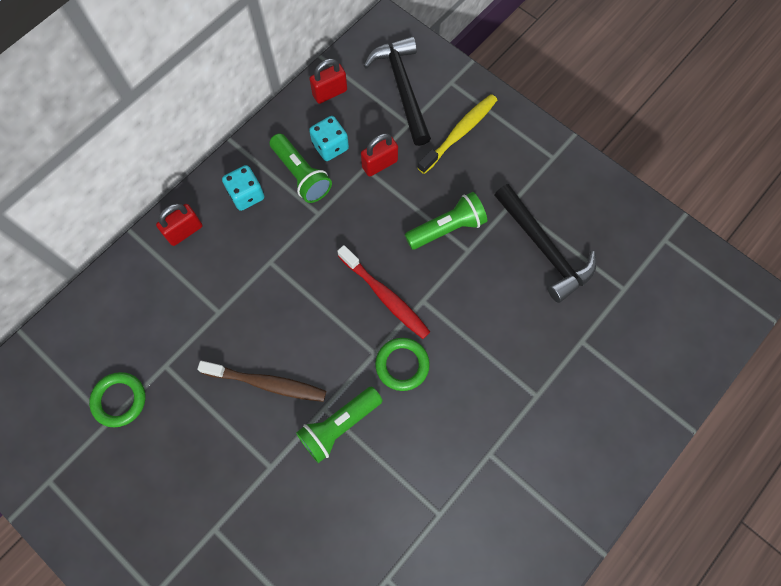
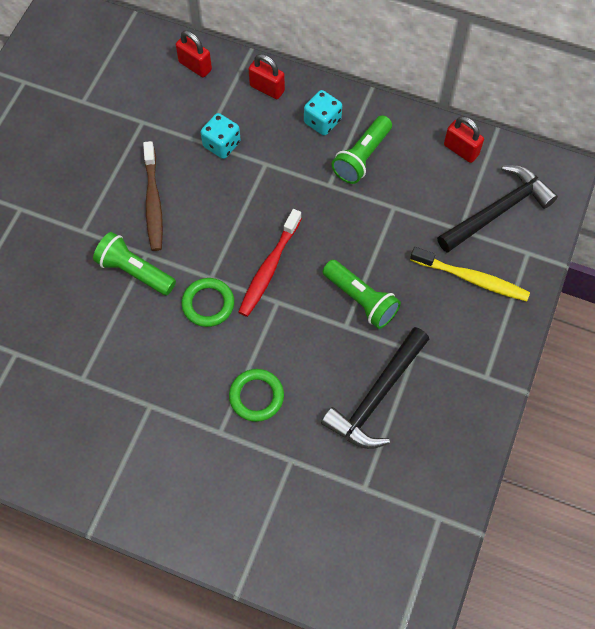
camera: 70 degrees right, 5 degrees down
green ring [89,372,146,427] -> green ring moved to [229,369,284,422]
turquoise dice [309,116,349,161] -> turquoise dice moved to [201,113,241,159]
red padlock [361,133,398,177] -> red padlock moved to [176,30,212,77]

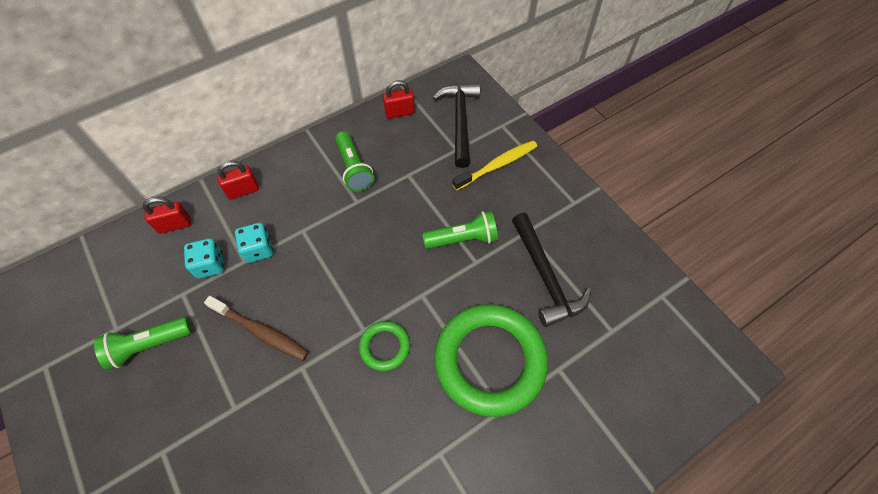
camera: 55 degrees left, 5 degrees down
green flashlight [93,232,176,295] -> green flashlight moved to [94,317,192,370]
green ring [229,369,284,422] -> green ring [434,304,548,417], size x2.16
red toothbrush [239,209,302,317] -> none
turquoise dice [304,90,342,136] -> turquoise dice moved to [184,239,224,279]

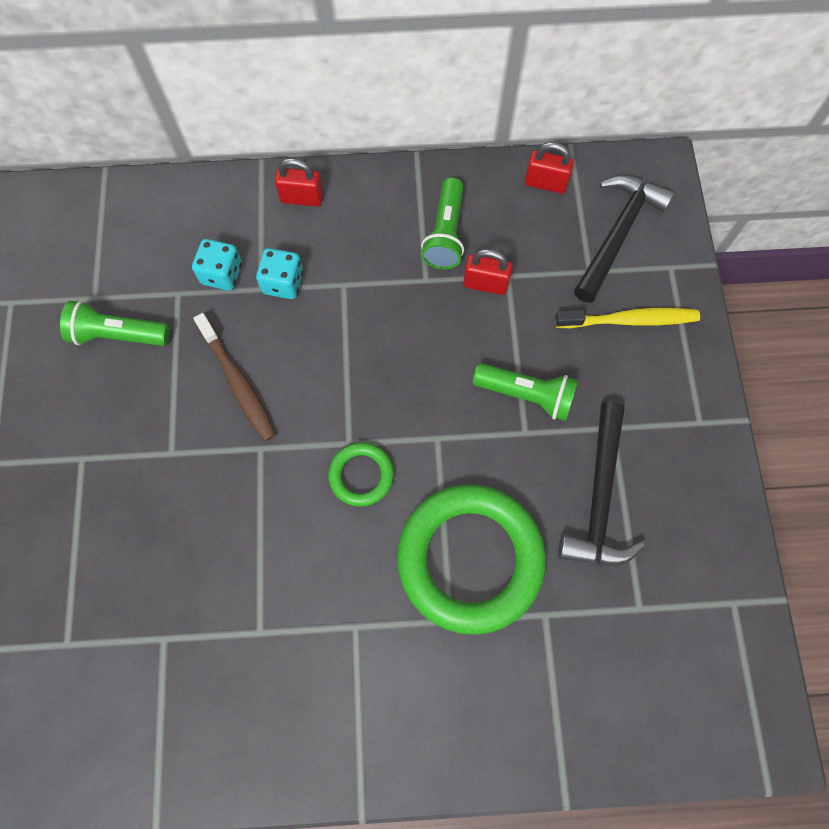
camera: 30 degrees right, 10 degrees up
red padlock [143,197,191,234] -> red padlock moved to [463,249,512,295]

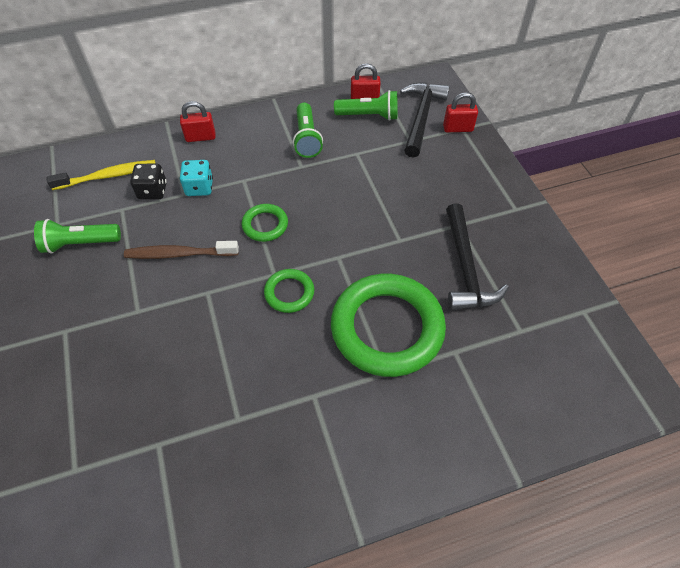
camera: 15 degrees left, 15 degrees down
turquoise dice [192,239,242,291] -> black dice [130,164,167,200]
brown toothbrush [193,313,276,441] -> brown toothbrush turned 135 degrees clockwise [124,241,239,259]
red padlock [463,249,512,295] -> red padlock moved to [443,92,478,132]
green flashlight [473,363,578,421] -> green flashlight moved to [334,90,397,121]
yellow toothbrush [555,308,700,328] -> yellow toothbrush moved to [47,160,156,190]
none -> green ring [242,204,288,242]

